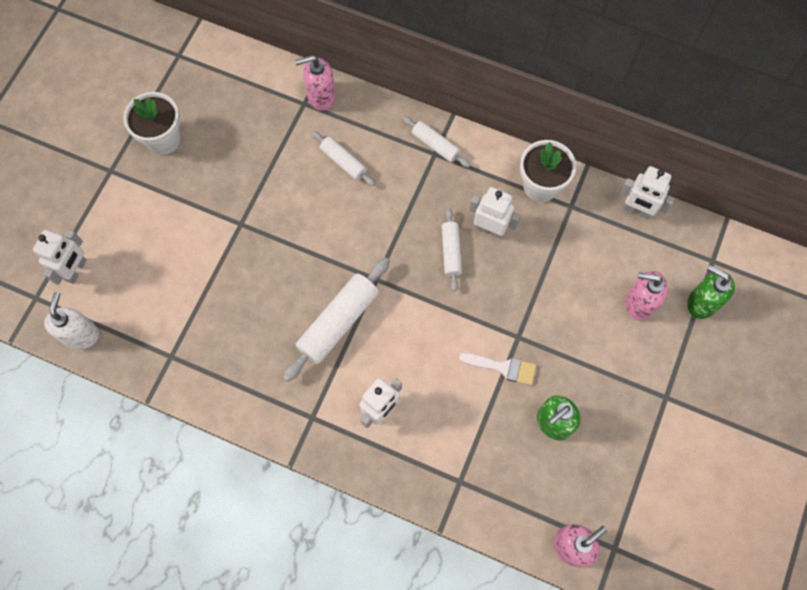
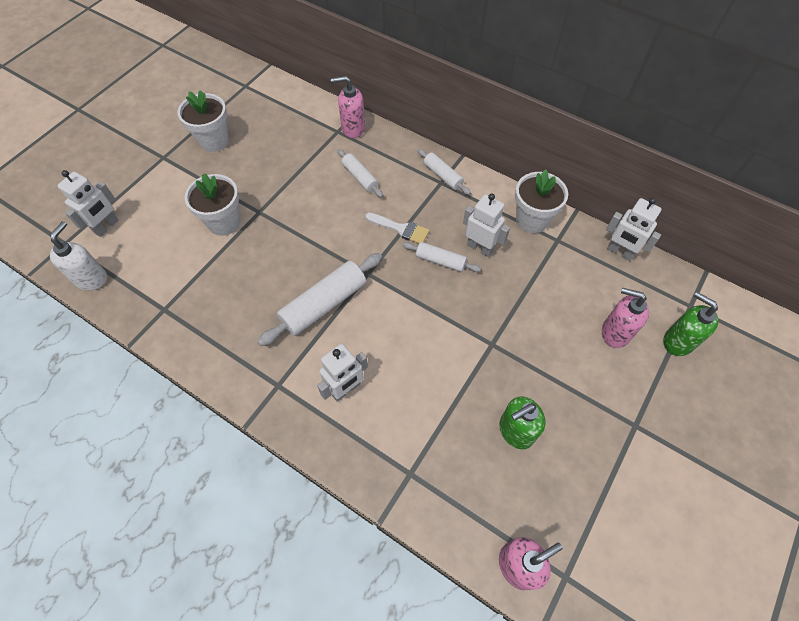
camera: 10 degrees right, 10 degrees down
white rolling pin [441,208,462,292] -> white rolling pin turned 75 degrees counterclockwise [402,242,481,272]
white brush [459,352,536,385] -> white brush moved to [365,213,429,244]
none -> white flower pot [185,173,240,236]

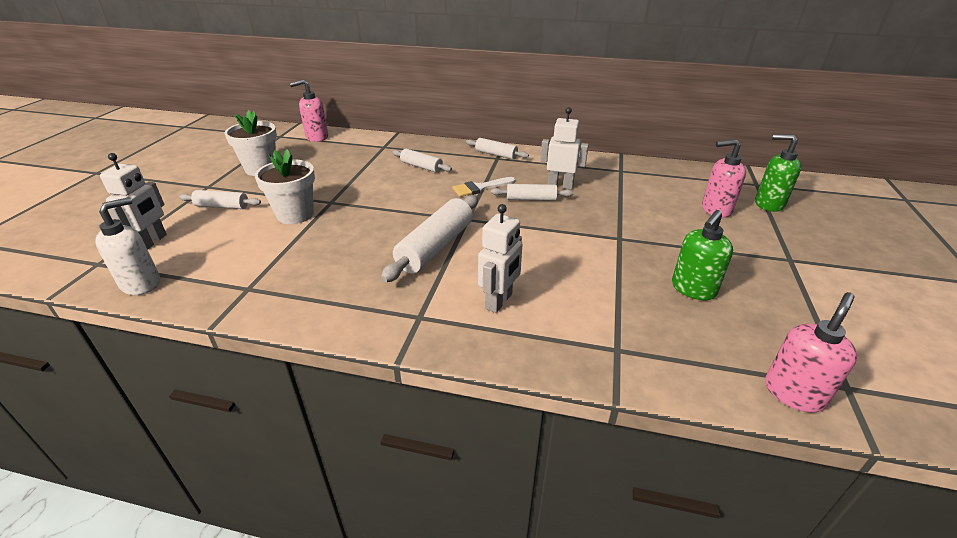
camera: 20 degrees left, 25 degrees down
white soap dispenser [50,221,107,290] -> white soap dispenser turned 45 degrees clockwise [95,197,160,295]
pink soap dispenser [331,76,365,138] -> pink soap dispenser moved to [290,79,328,142]
white brush [365,213,429,244] -> white brush turned 150 degrees clockwise [452,177,515,197]
white flower pot [515,169,568,233] -> none
white robot [606,198,661,261] -> none
none -> white rolling pin [179,190,261,209]

